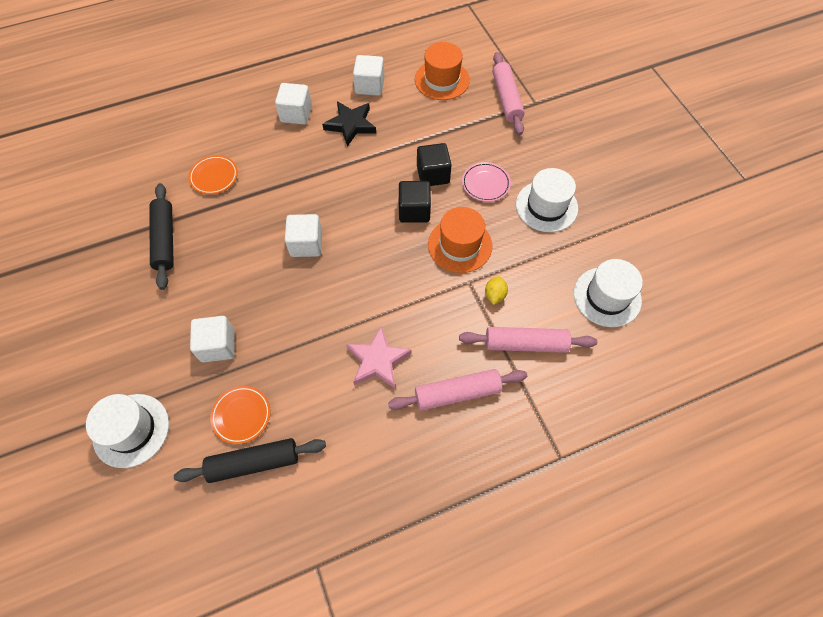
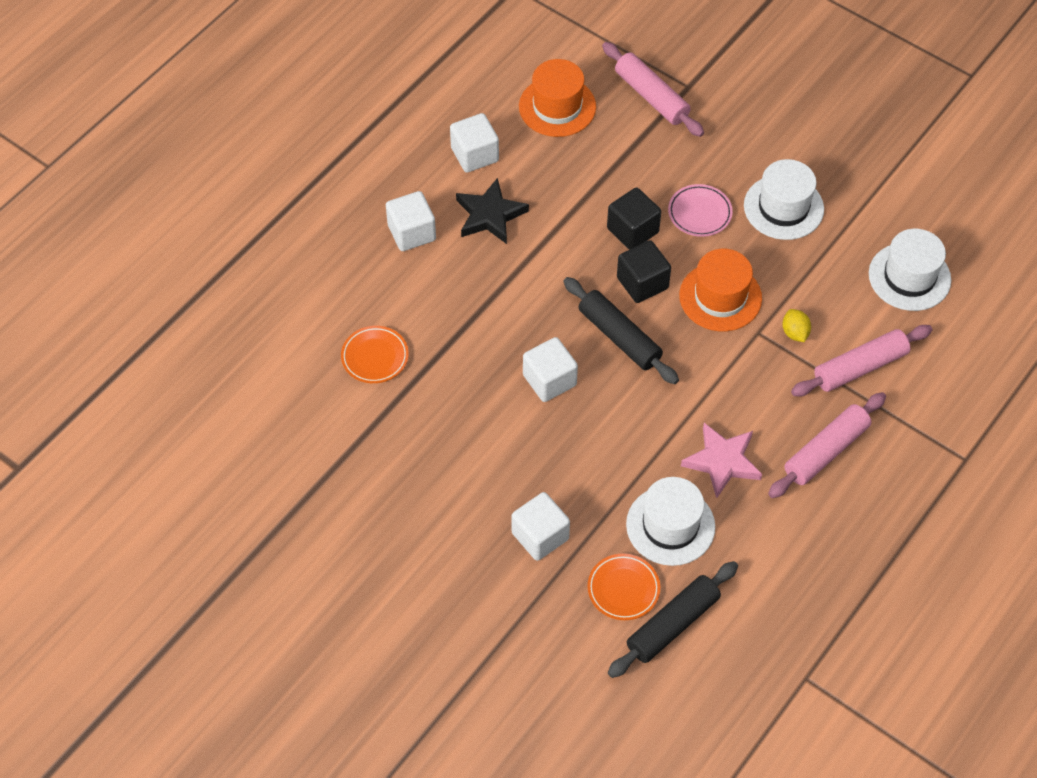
camera: 30 degrees left, 5 degrees down
white hat [86,394,169,468] -> white hat moved to [626,477,715,566]
black rolling pin [149,183,174,290] -> black rolling pin moved to [564,277,679,384]

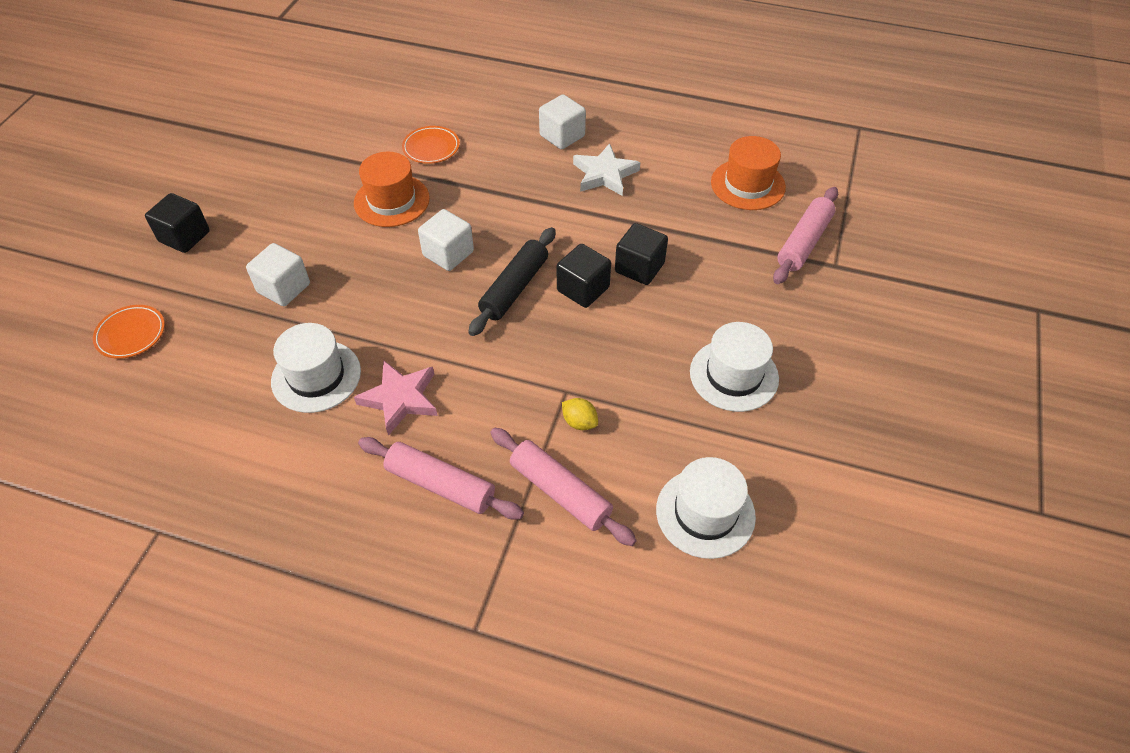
camera: 70 degrees right, 5 degrees down
white cube [450,113,499,173] -> none
black star [456,178,529,244] -> white star [573,143,640,196]
orange plate [588,554,660,620] -> orange plate moved to [93,305,165,359]
black rolling pin [608,561,738,678] -> none
pink plate [668,184,733,237] -> none
orange hat [679,249,762,331] -> orange hat moved to [354,152,430,227]
yellow lemon [783,309,811,342] -> yellow lemon turned 75 degrees clockwise [562,398,598,430]
none -> black cube [145,193,210,253]

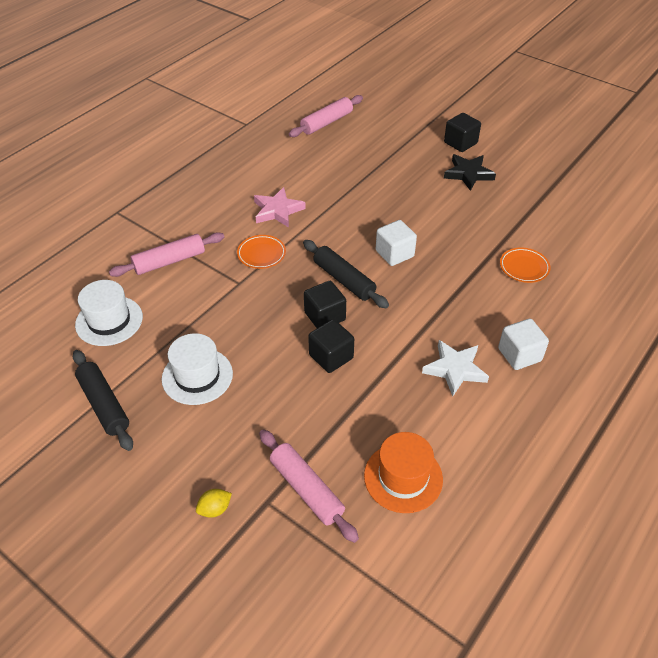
camera: 110 degrees right, 5 degrees down
orange plate [93,305,165,359] -> orange plate moved to [237,235,286,269]
white cube [246,243,310,306] -> none
white hat [271,323,361,413] -> none
orange hat [354,152,430,227] -> none
pink rolling pin [358,437,524,520] -> pink rolling pin moved to [289,95,363,137]
yellow lemon [562,398,598,430] -> yellow lemon moved to [196,489,232,518]
none -> black rolling pin [73,350,133,451]
none -> black star [444,154,496,191]

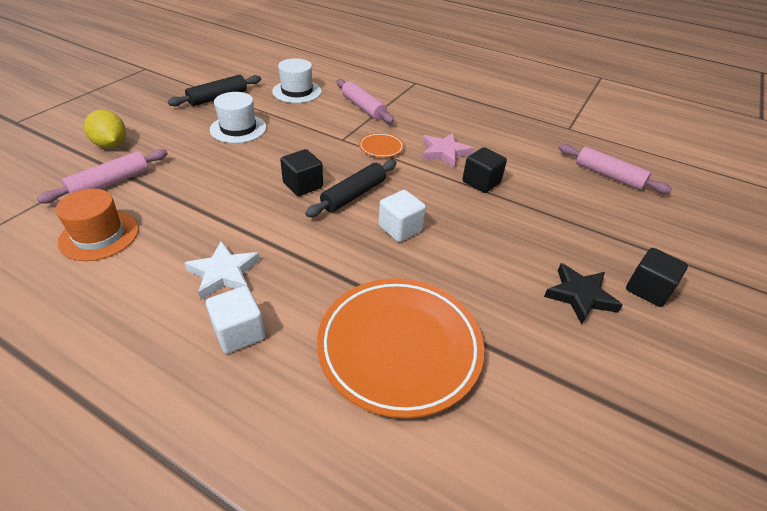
camera: 80 degrees right, 5 degrees down
yellow lemon [196,489,232,518] -> yellow lemon [84,110,126,148], size x1.81
black cube [308,319,354,373] -> black cube moved to [462,147,507,193]
orange plate [500,248,551,283] -> orange plate [317,278,484,418], size x2.33

